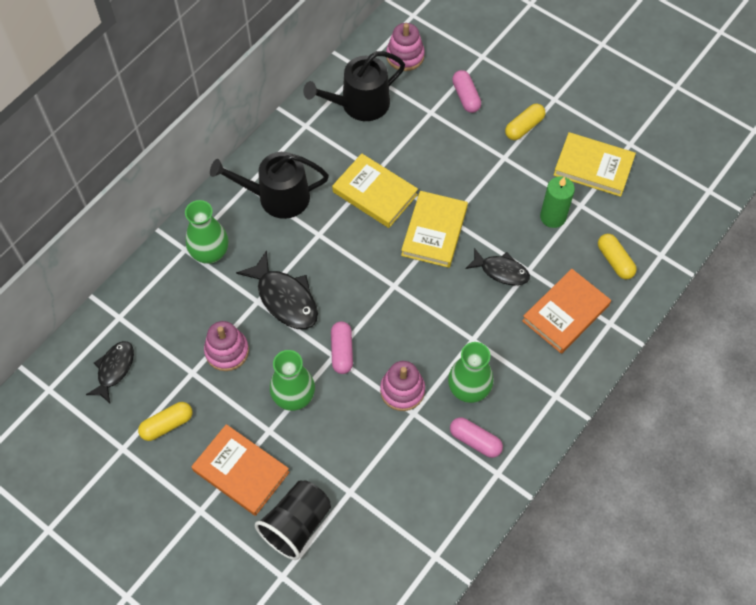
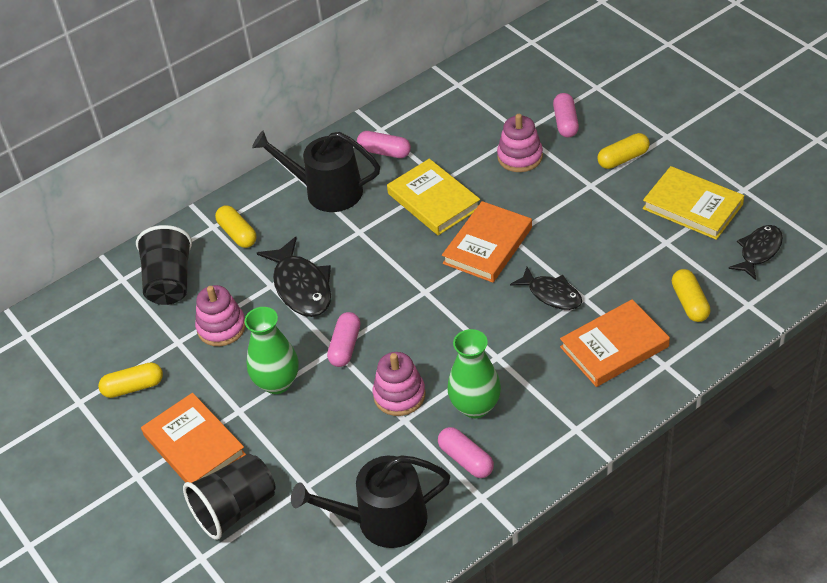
camera: 20 degrees right, 15 degrees down
black fish [86,341,134,403] -> black fish moved to [728,225,783,280]
green vase [185,200,228,264] -> yellow capsule [215,205,256,248]
black watering can [303,51,405,121] -> black watering can moved to [291,455,450,548]
pink stacking toy [386,23,425,71] -> pink stacking toy moved to [497,114,543,172]
yellow book [401,191,468,268] -> orange book [442,201,532,283]
green candle [540,176,575,228] -> none
none -> black cup [136,225,192,305]
none -> pink capsule [357,131,411,158]

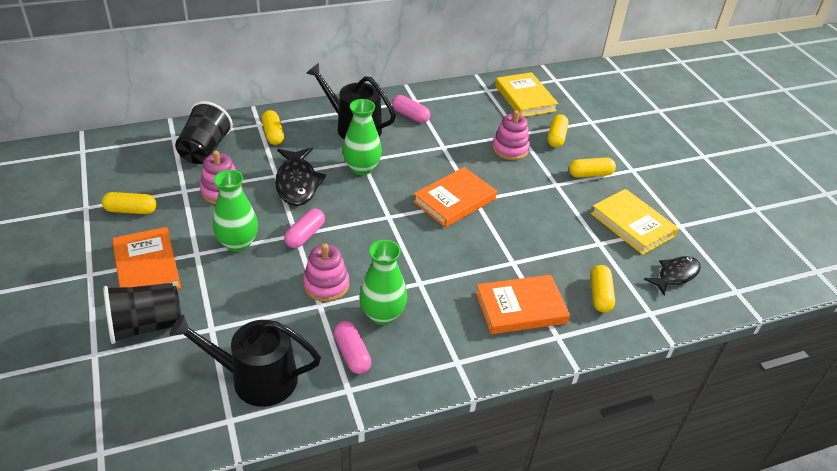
camera: 10 degrees right, 5 degrees down
yellow book [387,159,480,235] -> yellow book moved to [495,72,558,117]
black fish [510,267,582,310] -> none
pink capsule [553,93,579,137] -> yellow capsule [548,114,569,148]
none -> green vase [343,99,382,175]

